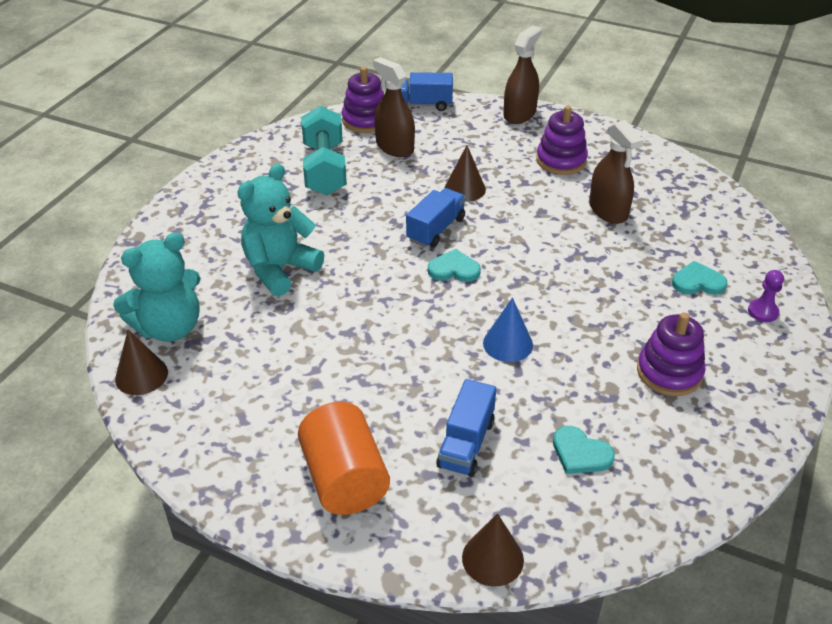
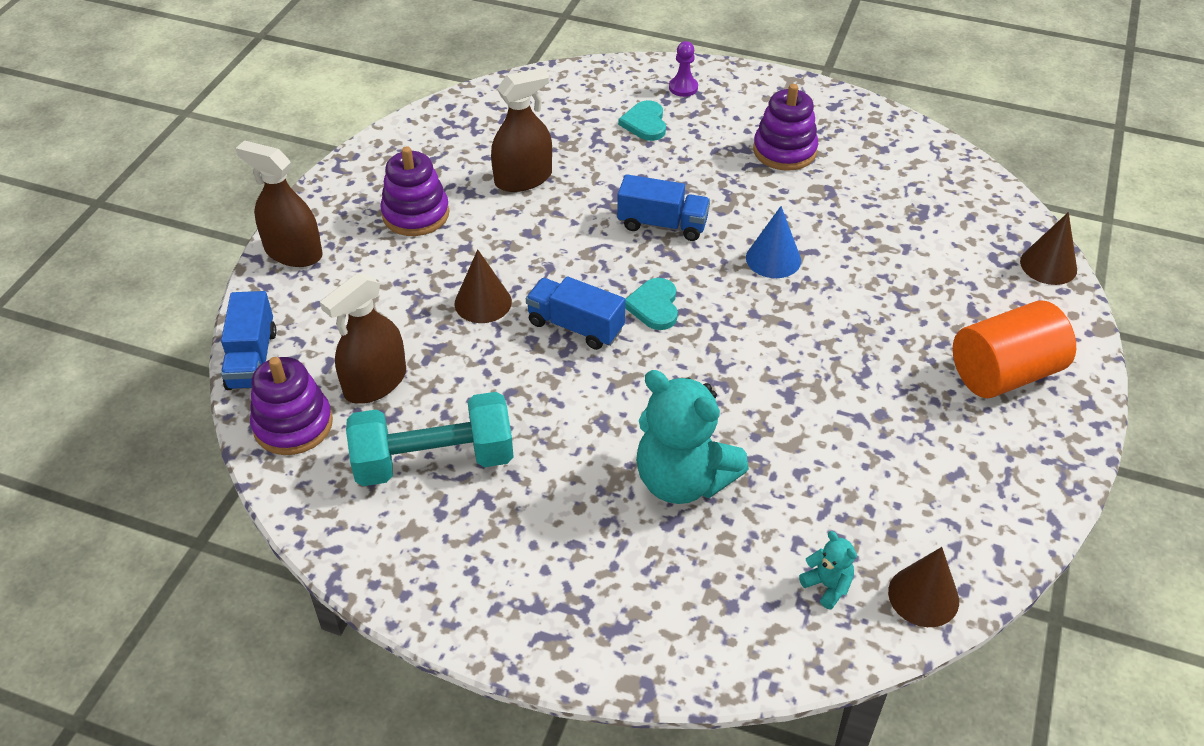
camera: 95 degrees left, 5 degrees up
turquoise teddy bear [113,232,200,342] -> turquoise teddy bear [799,531,857,609], size x0.43
blue truck [436,379,496,477] -> blue truck moved to [617,174,710,241]
turquoise heart [553,426,615,474] -> none

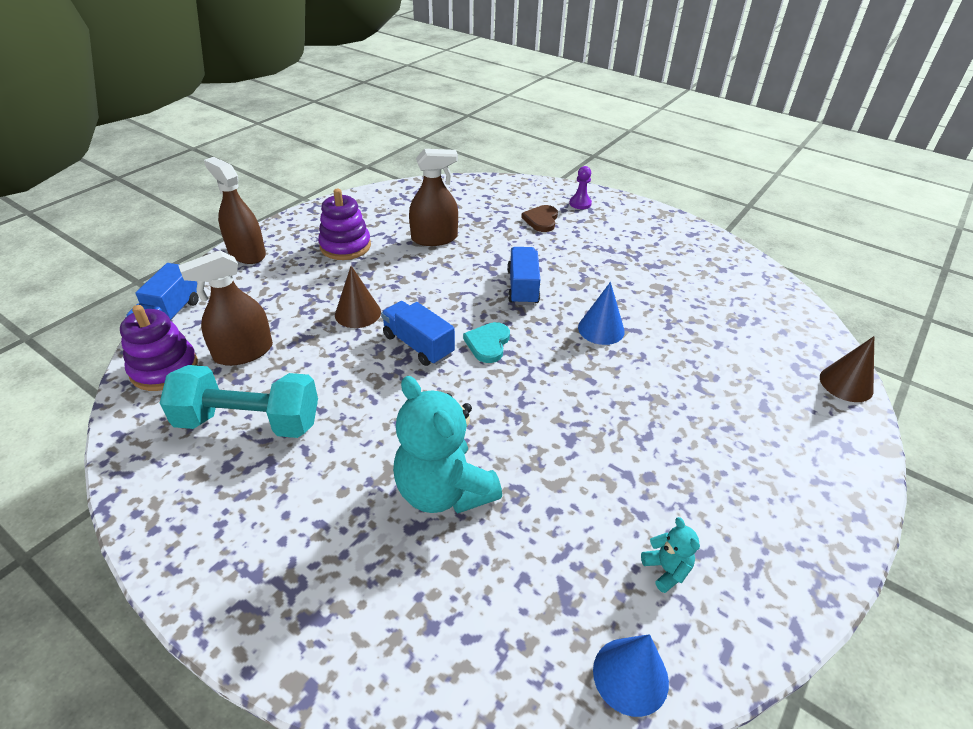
camera: 15 degrees right, 5 degrees down
blue truck [617,174,710,241] -> blue truck turned 120 degrees counterclockwise [507,247,540,305]
turquoise heart [618,100,666,141] -> brown heart [521,205,558,232]
purple stacking toy [753,84,818,171] -> none
turquoise teddy bear [799,531,857,609] -> turquoise teddy bear moved to [641,517,700,593]
brown cone [888,547,959,627] -> blue cone [593,634,669,717]
orange cylinder [953,300,1076,398] -> none

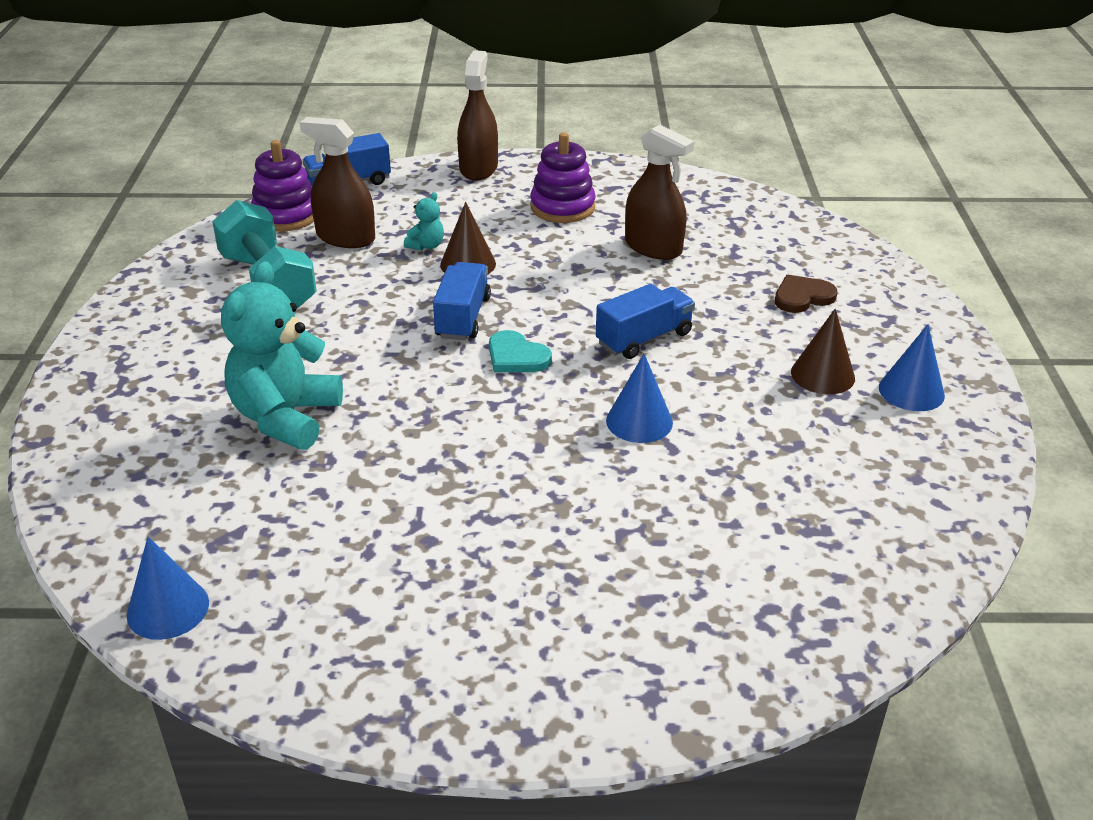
camera: 55 degrees right, 5 degrees down
turquoise heart [463,322,510,363] -> turquoise heart turned 120 degrees counterclockwise [489,330,552,372]
purple pawn [569,166,592,209] -> none
turquoise teddy bear [641,517,700,593] -> turquoise teddy bear moved to [404,192,444,250]
brown cone [820,336,874,402] -> brown cone moved to [791,309,855,394]
none -> blue cone [879,324,945,411]

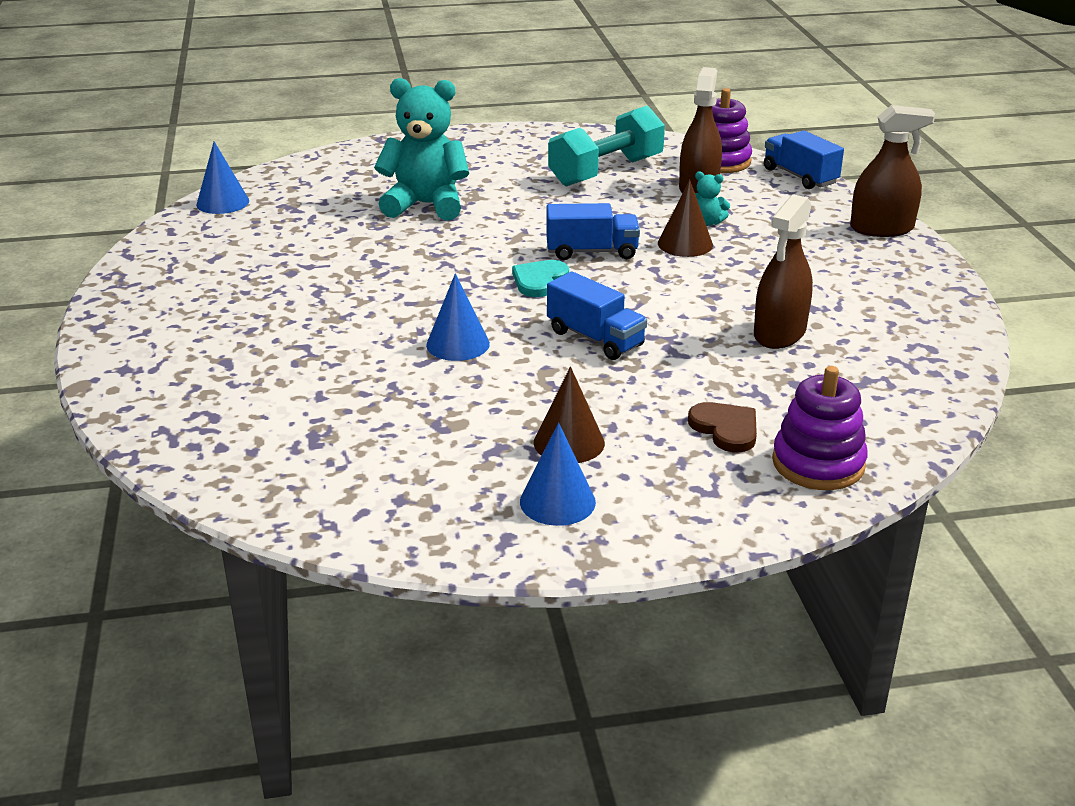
camera: 80 degrees right, 5 degrees down
purple stacking toy [530,133,596,223] -> purple stacking toy moved to [772,366,868,490]

